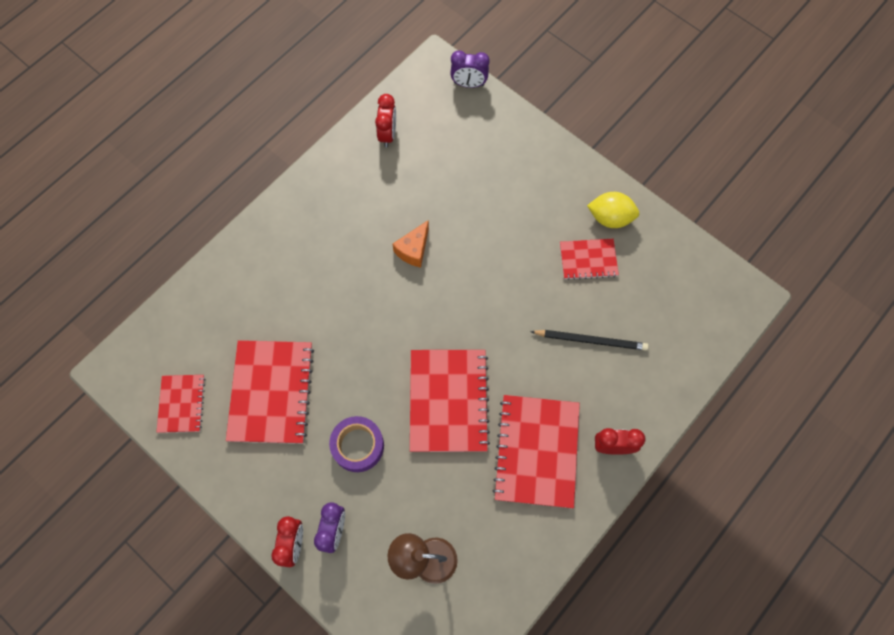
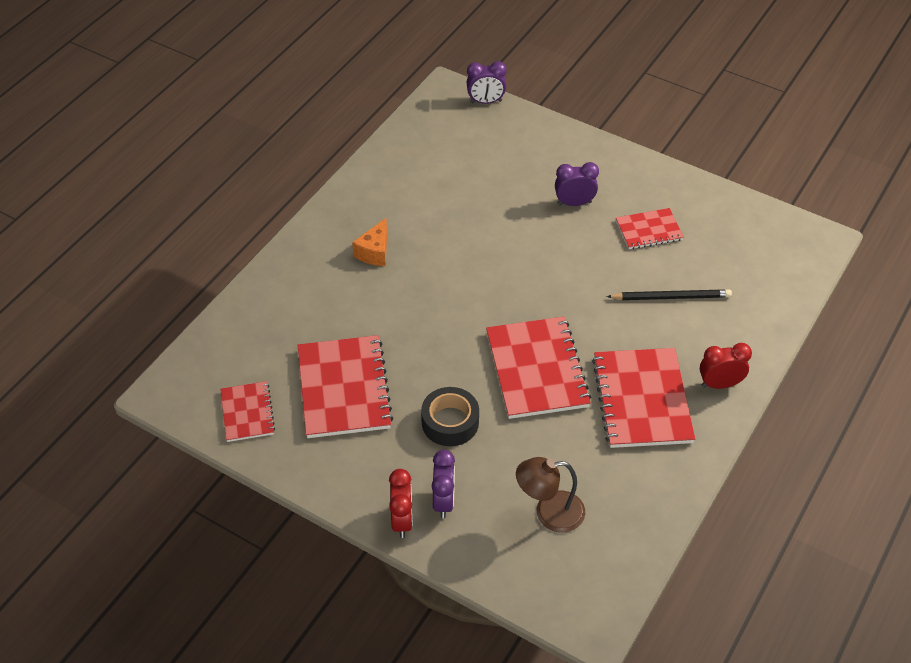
camera: 10 degrees left, 20 degrees down
purple tape [329,416,384,472] -> black tape [421,387,479,446]
red clock [375,94,396,147] -> none
orange cheese [392,220,429,268] -> orange cheese moved to [352,218,387,266]
yellow lemon [587,192,639,228] -> none
none -> purple clock [555,162,599,206]

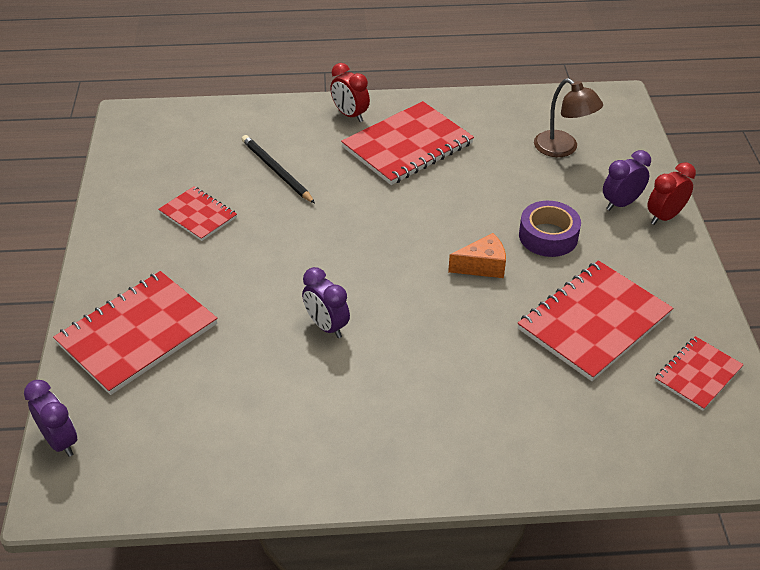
camera: 125 degrees left, 5 degrees down
orange cheese [352,218,387,266] -> orange cheese moved to [448,233,506,278]
black tape [421,387,479,446] -> purple tape [519,201,581,257]
red notebook [486,317,591,419] -> red notebook moved to [53,271,218,395]
purple clock [555,162,599,206] -> purple clock moved to [302,267,350,338]

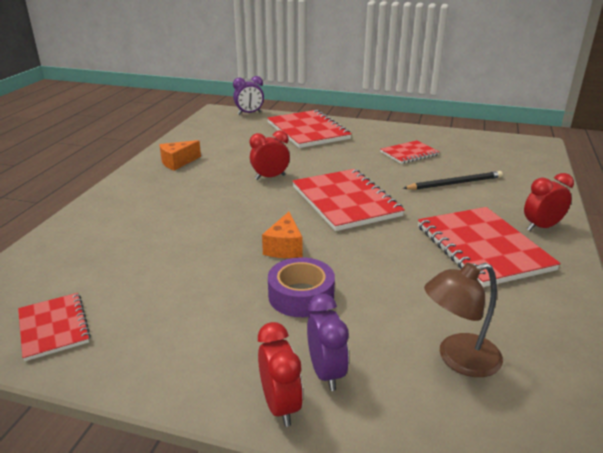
camera: 110 degrees right, 15 degrees down
purple clock [302,267,350,338] -> red clock [250,130,290,180]
red notebook [518,260,673,381] -> red notebook moved to [292,169,405,231]
none -> orange cheese [159,140,201,171]

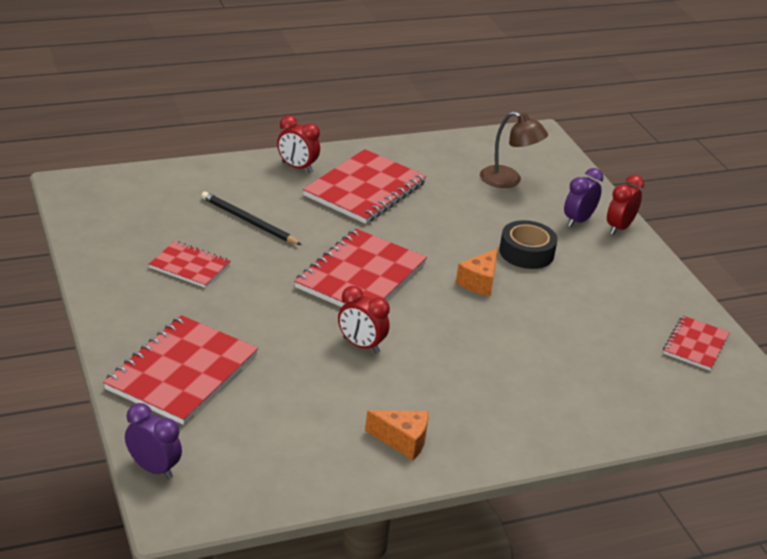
camera: 130 degrees left, 5 degrees up
orange cheese [262,212,302,258] -> orange cheese turned 150 degrees clockwise [456,248,498,296]
purple tape [268,257,335,317] -> black tape [499,220,558,269]

